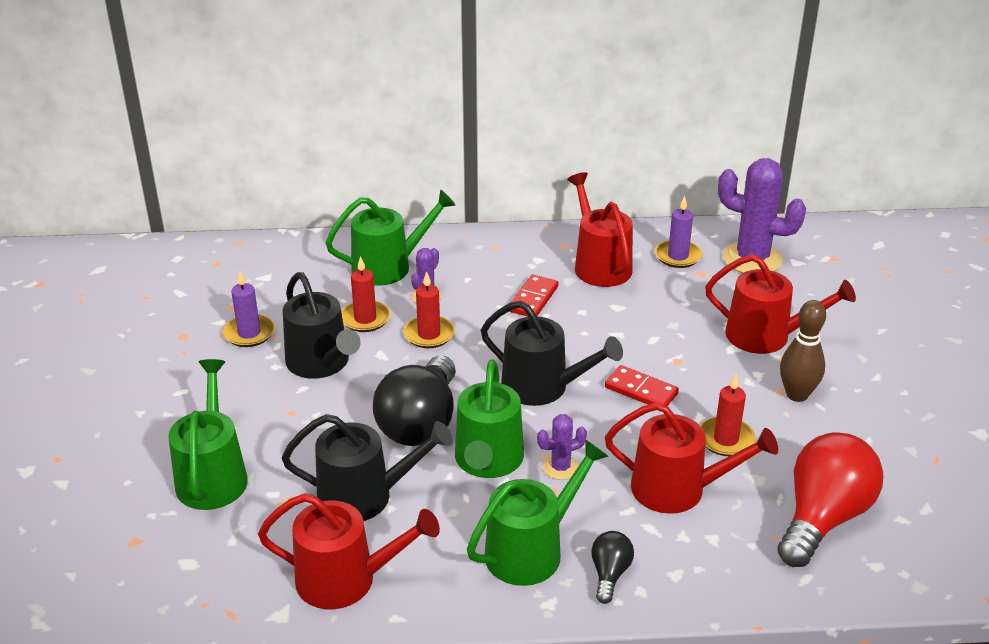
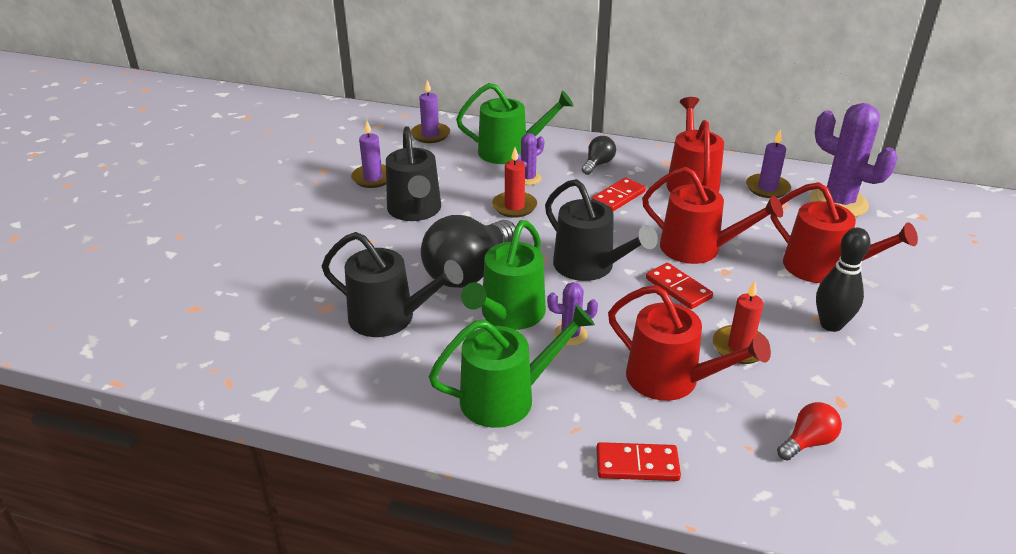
camera: 20 degrees right, 0 degrees up
green watering can [168,359,248,510] -> none
red watering can [258,493,440,609] -> red watering can moved to [642,167,783,264]
red candle [341,256,390,332] -> none
black light bulb [591,531,634,604] -> black light bulb moved to [582,136,616,175]
red light bulb [777,432,883,567] -> red light bulb [777,402,842,460], size x0.47
brown bowling pin [780,300,826,402] -> black bowling pin [816,228,870,332]
none -> purple candle [411,80,450,143]
none -> red domino [596,442,681,481]

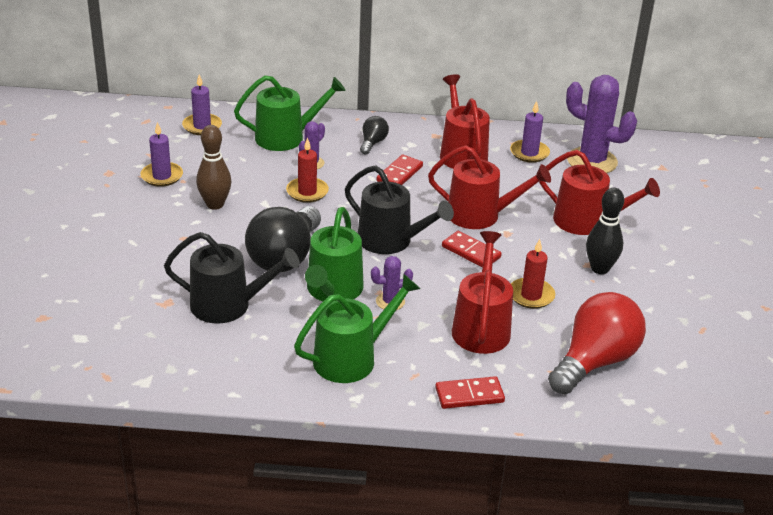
camera: 15 degrees left, 0 degrees up
black watering can [386,126,441,221] -> brown bowling pin [196,125,232,210]
red watering can [608,285,771,401] -> red watering can turned 105 degrees counterclockwise [452,231,513,354]
red light bulb [777,402,842,460] -> red light bulb [548,292,646,394], size x2.12

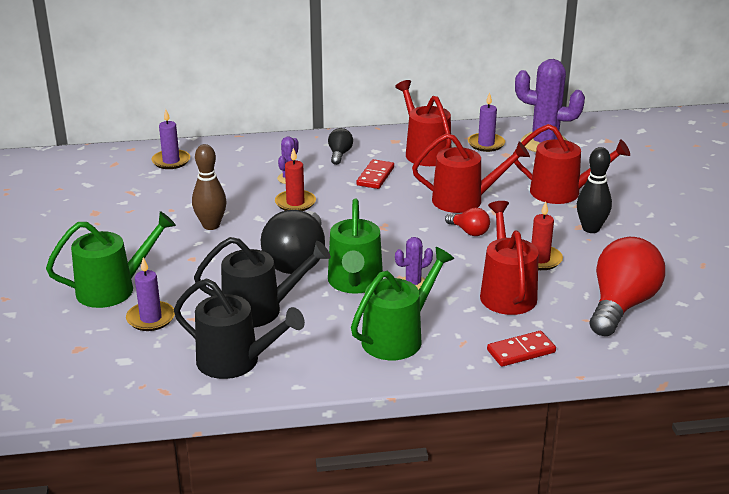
camera: 10 degrees left, 5 degrees down
purple candle [141,122,183,187] -> purple candle moved to [126,257,175,331]
green watering can [234,75,345,151] -> green watering can moved to [46,211,176,308]
black watering can [345,165,454,254] -> black watering can moved to [174,279,305,379]
red domino [442,231,502,268] -> red light bulb [445,208,490,236]

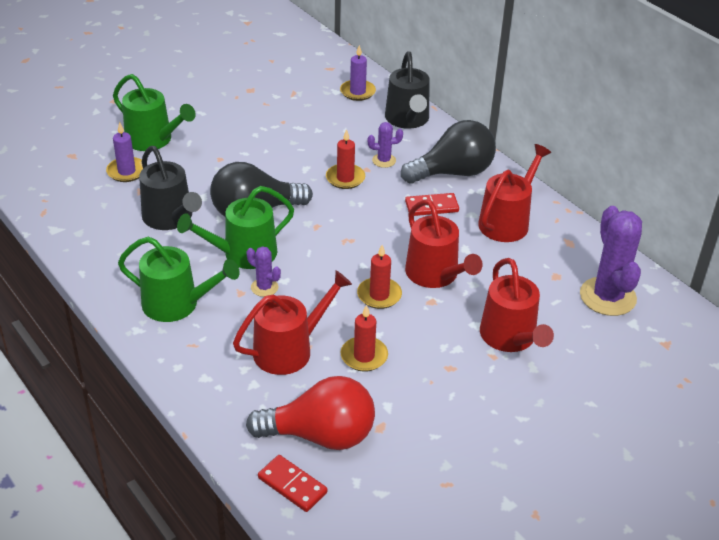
camera: 60 degrees right, 10 degrees up
black watering can [174,279,305,379] -> black watering can moved to [385,51,430,129]
brown bowling pin [192,144,227,230] -> none
black light bulb [328,128,353,165] -> black light bulb [401,120,496,184], size x2.12
red light bulb [445,208,490,236] -> red candle [357,245,402,309]
purple candle [468,92,505,152] -> none
red domino [487,331,556,367] -> red domino moved to [258,455,328,512]
black bowling pin [577,147,612,233] -> none

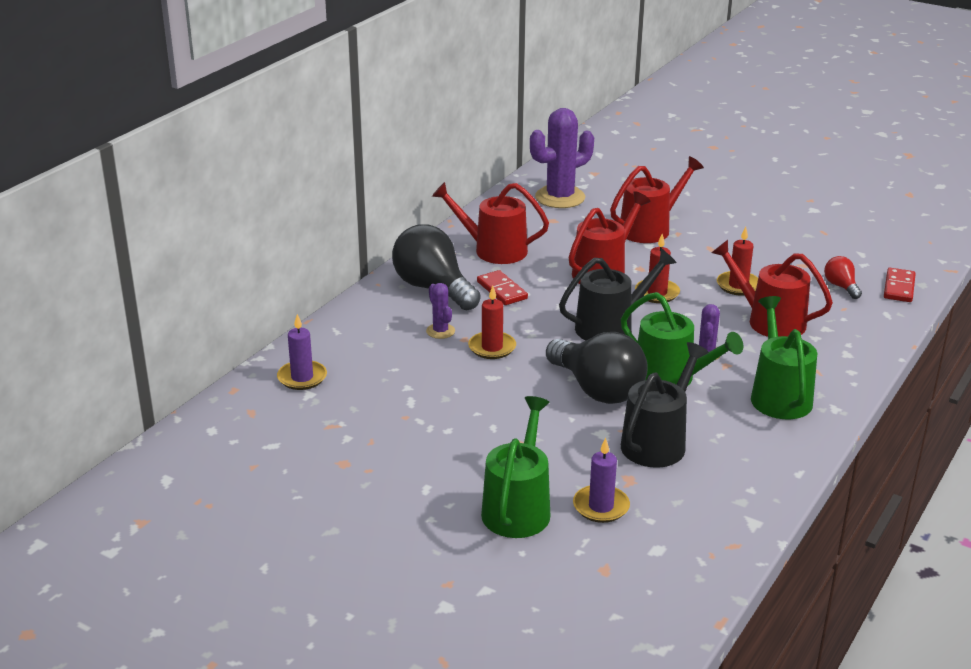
camera: 110 degrees left, 10 degrees down
red light bulb [246,376,375,450] -> red light bulb [824,256,862,299], size x0.47
black watering can [385,51,430,129] -> black watering can moved to [559,248,677,340]

